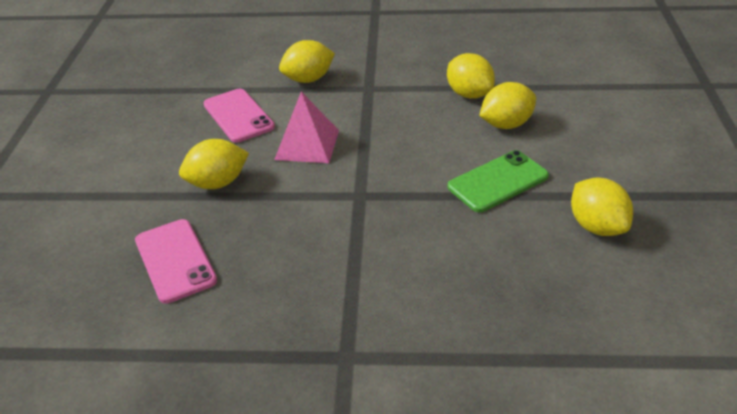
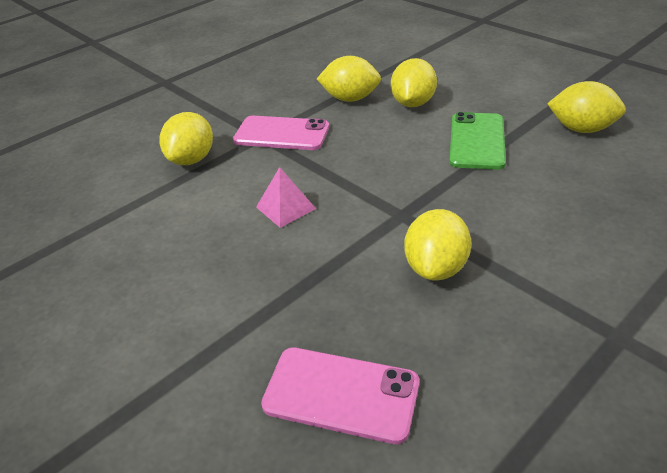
camera: 45 degrees left, 0 degrees up
yellow lemon [179,139,249,189] -> yellow lemon moved to [404,209,471,281]
pink phone [204,89,275,143] -> pink phone moved to [233,116,329,150]
pink pyramid [274,92,339,163] -> pink pyramid [256,167,316,228], size x0.66

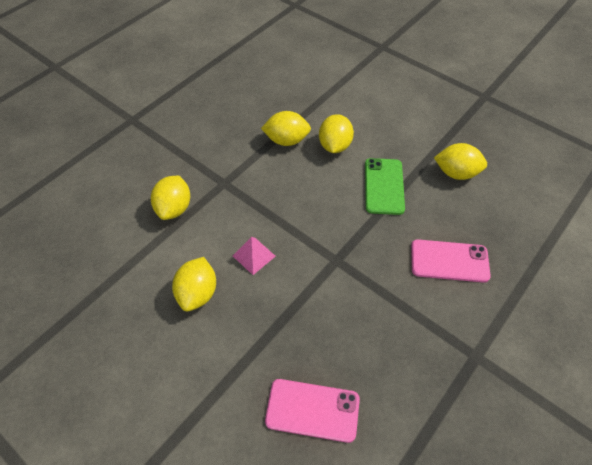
camera: 10 degrees left, 15 degrees up
pink phone [233,116,329,150] -> pink phone moved to [411,239,491,283]
yellow lemon [404,209,471,281] -> yellow lemon moved to [172,257,216,311]

